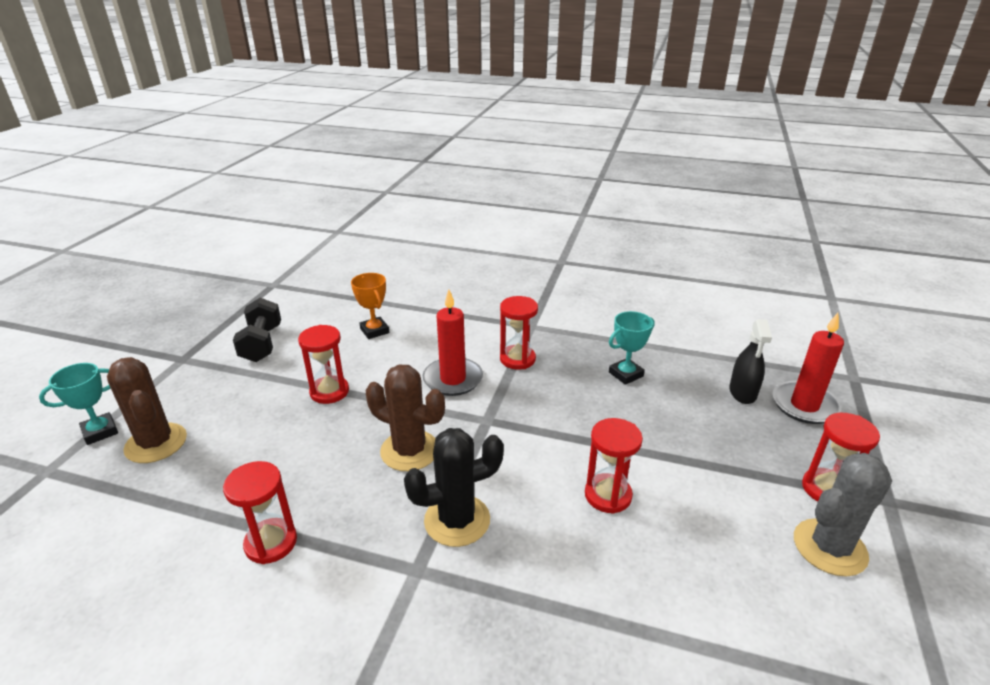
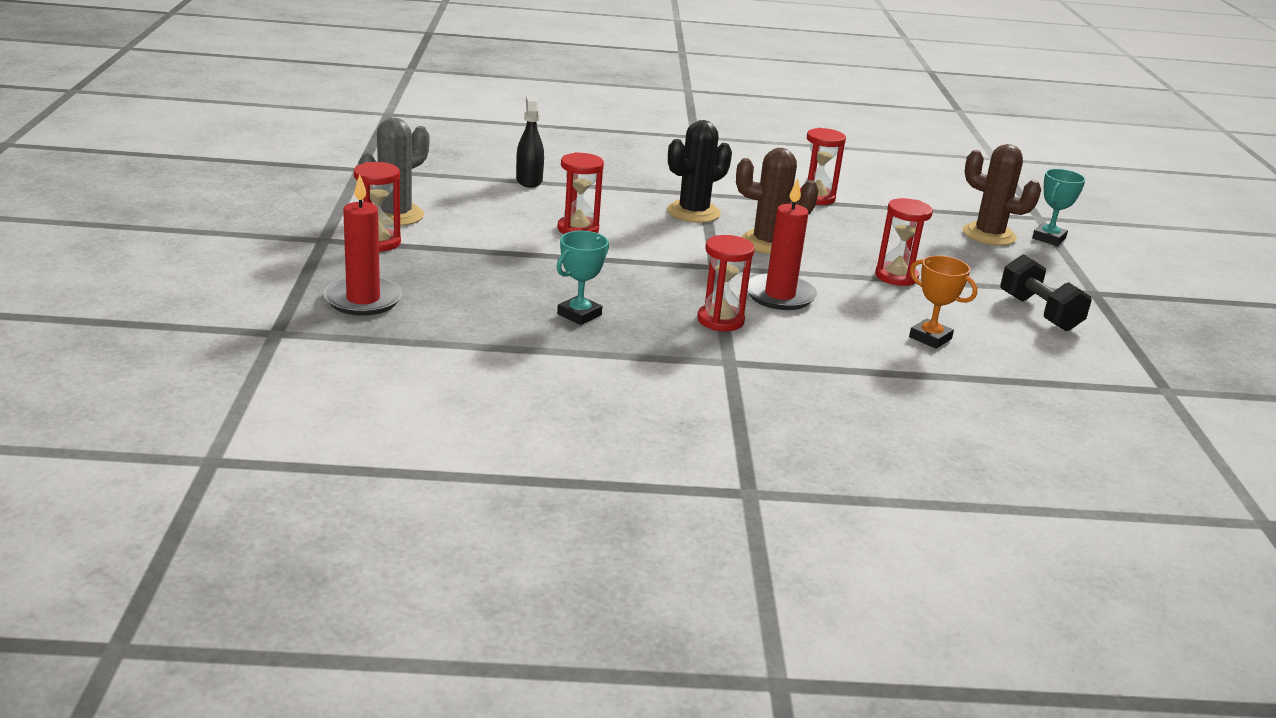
camera: 160 degrees right, 5 degrees down
black spray bottle [729,319,772,404] -> black spray bottle moved to [516,96,544,188]

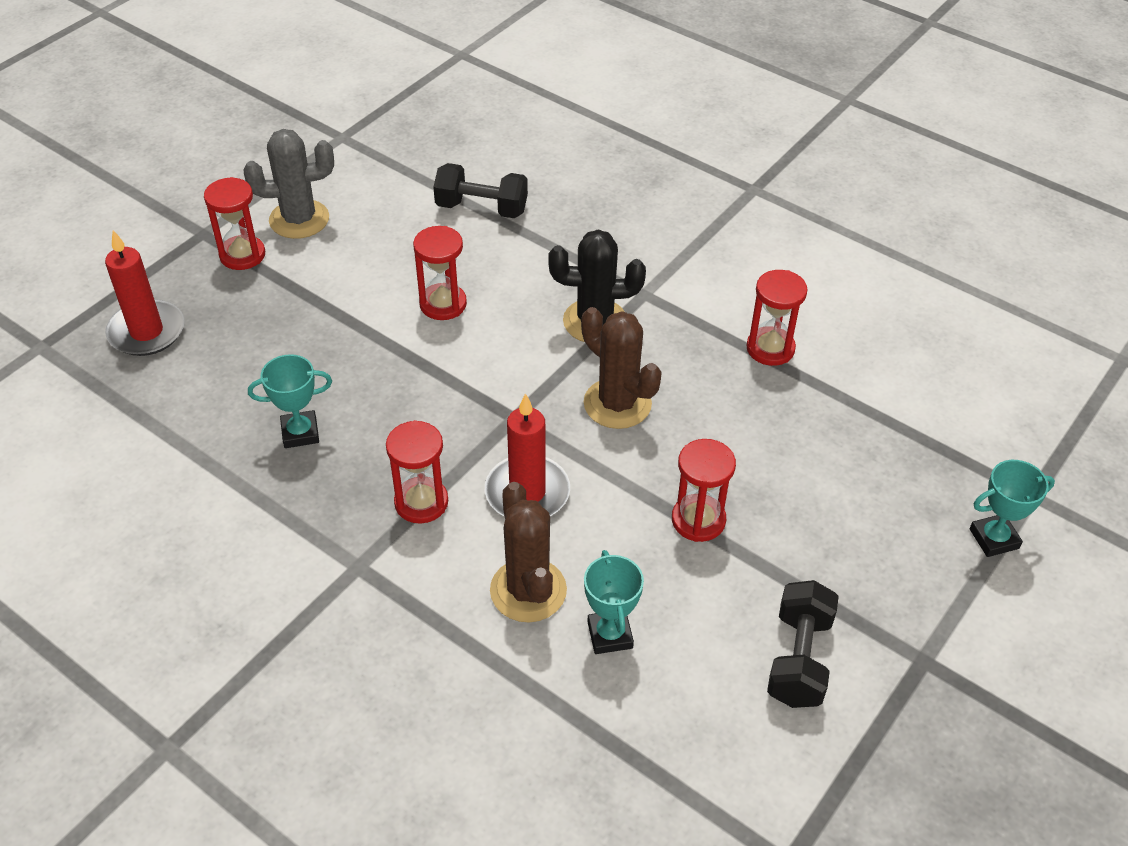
camera: 40 degrees right, 20 degrees up
black spray bottle [516,96,544,188] -> black dumbbell [433,163,528,218]
orange trophy [909,255,977,349] -> turquoise trophy [584,550,644,654]
brown cactus [963,144,1041,246] -> brown cactus moved to [490,482,567,622]

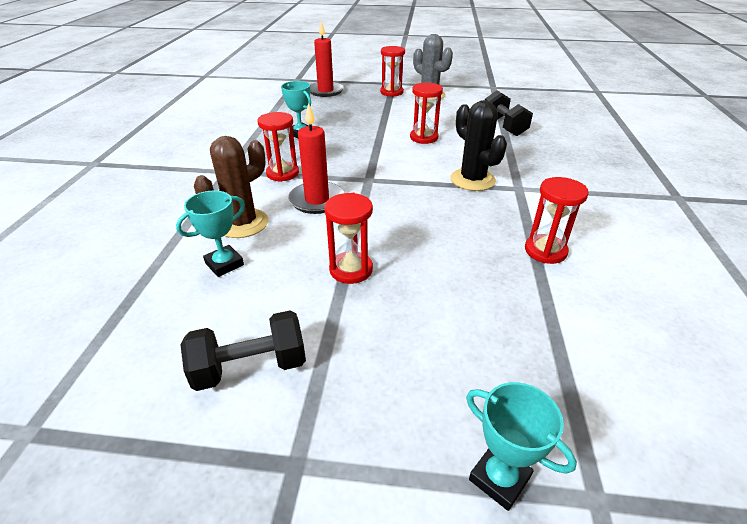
camera: 60 degrees right, 10 degrees down
brown cactus [581,307,662,429] -> none

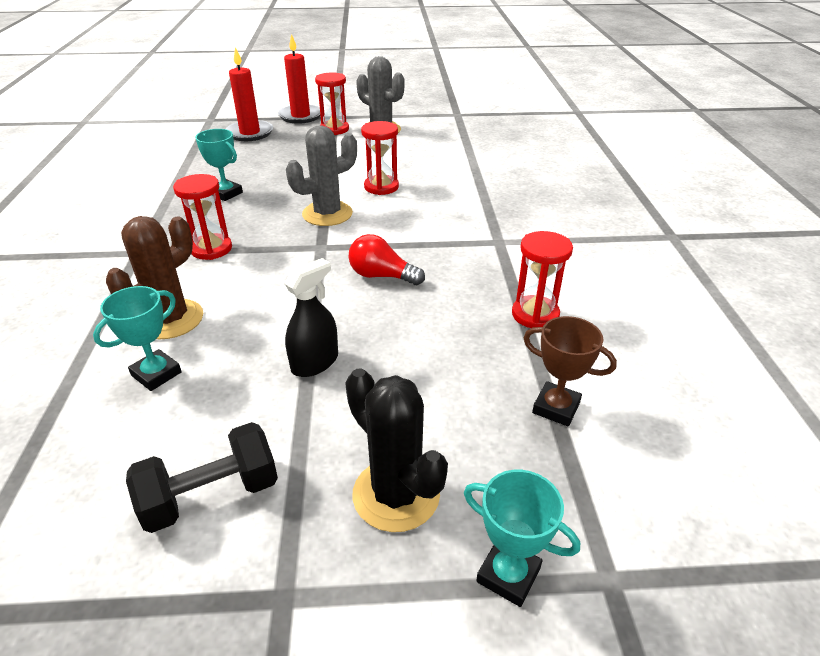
camera: 10 degrees left, 0 degrees up
red candle [288,103,345,214] -> red candle moved to [278,34,320,124]
red hourglass [324,193,373,284] -> black spray bottle [284,258,338,377]
black cactus [451,100,507,191] -> black cactus moved to [345,369,448,532]
black dumbbell [485,90,533,136] -> none
none -> grey cactus [286,125,357,226]
none -> red light bulb [349,234,425,285]
none -> brown trophy [524,316,617,426]

